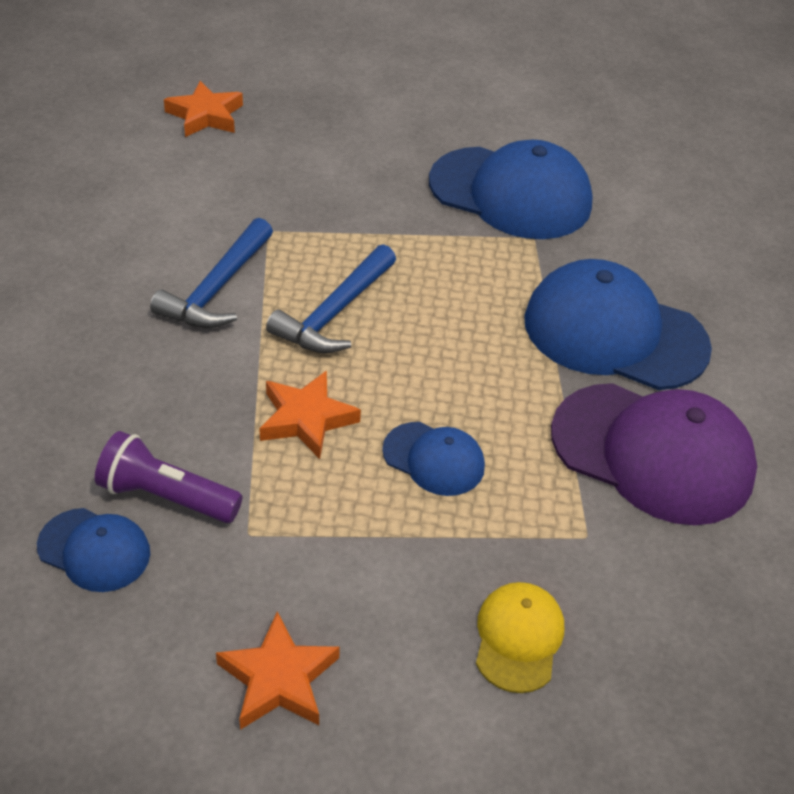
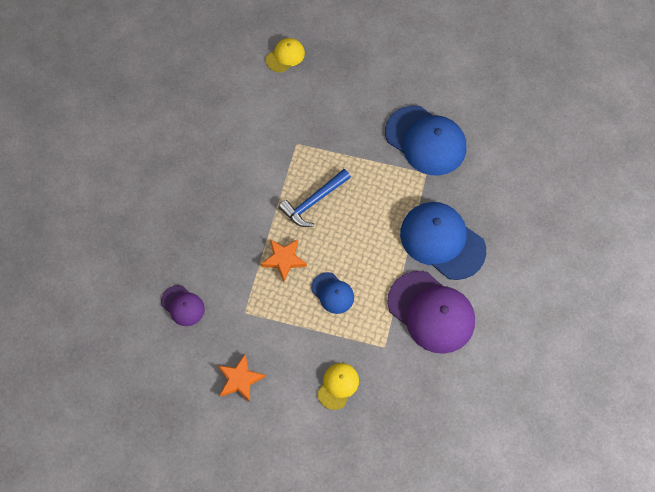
camera: 20 degrees right, 20 degrees up
blue cap [37,508,150,592] -> purple cap [161,285,205,326]
purple flashlight [95,431,243,523] -> none
blue hammer [150,218,273,328] -> none
orange star [164,81,243,137] -> yellow cap [266,38,305,72]

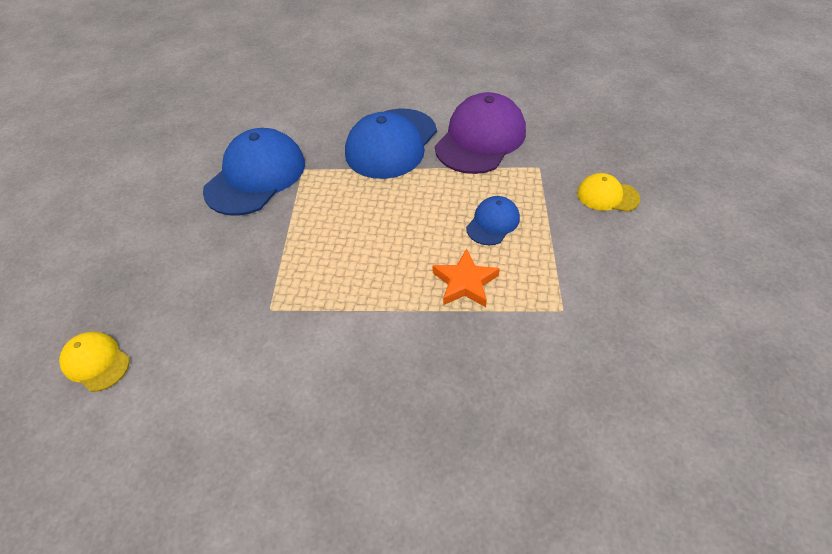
camera: 100 degrees left, 15 degrees down
purple cap [161,285,205,326] -> none
orange star [218,354,265,402] -> none
blue hammer [278,169,351,227] -> none

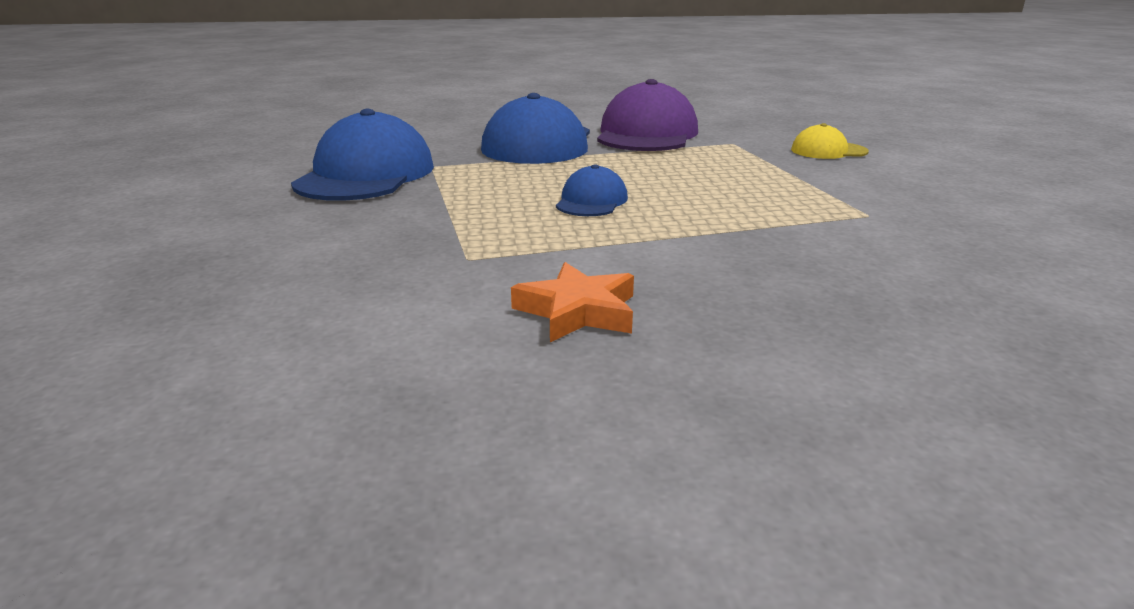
camera: 20 degrees left, 25 degrees down
yellow cap [59,332,130,392] -> none
orange star [432,249,500,307] -> orange star moved to [511,262,634,342]
blue cap [466,196,520,245] -> blue cap moved to [556,164,628,216]

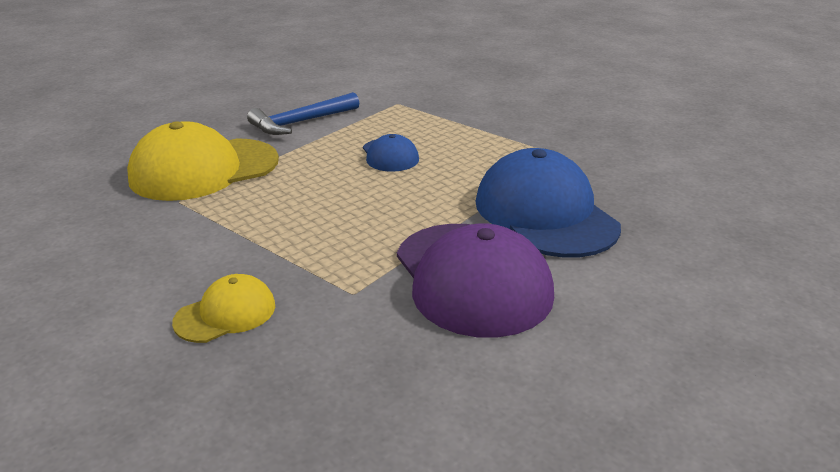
camera: 145 degrees right, 5 degrees up
blue cap [291,108,434,201] -> none
orange star [511,262,634,342] -> none
none -> yellow cap [127,121,279,201]
none -> blue hammer [247,92,359,135]

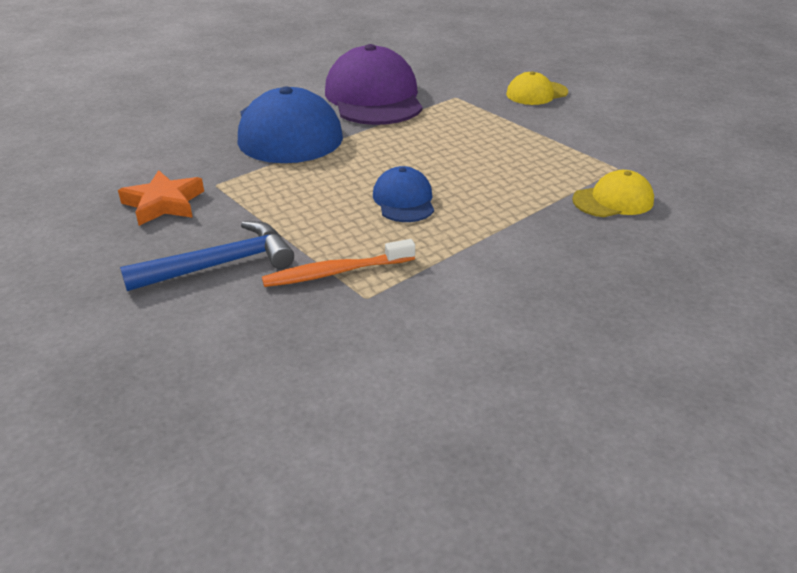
camera: 170 degrees left, 5 degrees up
yellow cap [127,121,279,201] -> yellow cap [572,170,654,217], size x0.50
blue hammer [247,92,359,135] -> blue hammer moved to [120,221,294,291]
none -> orange star [118,170,204,226]
none -> orange toothbrush [262,239,415,287]

